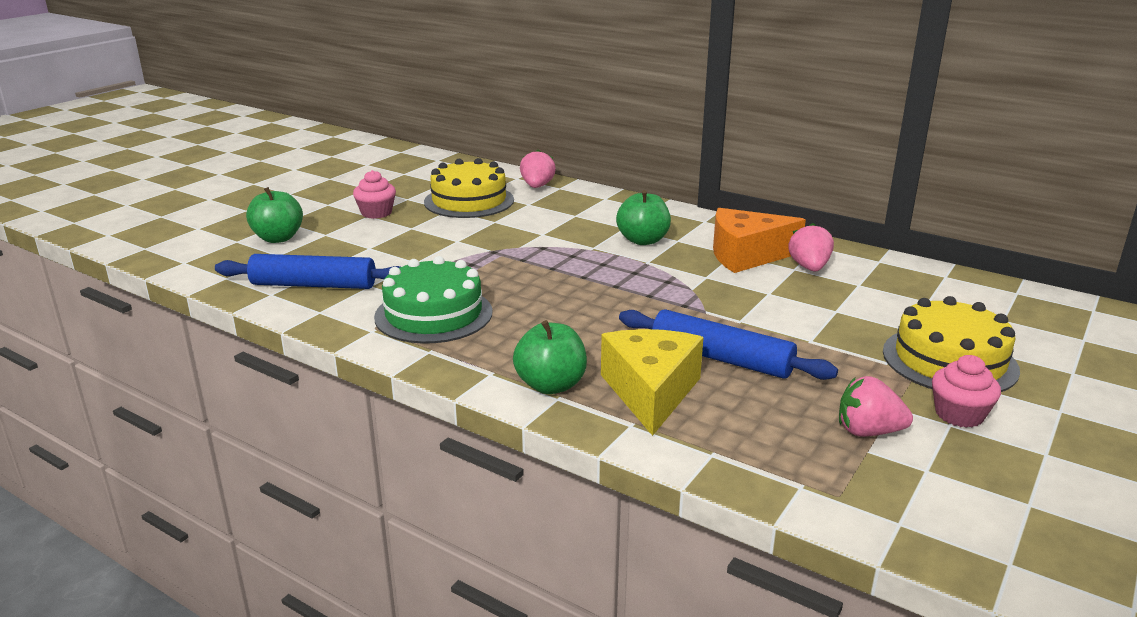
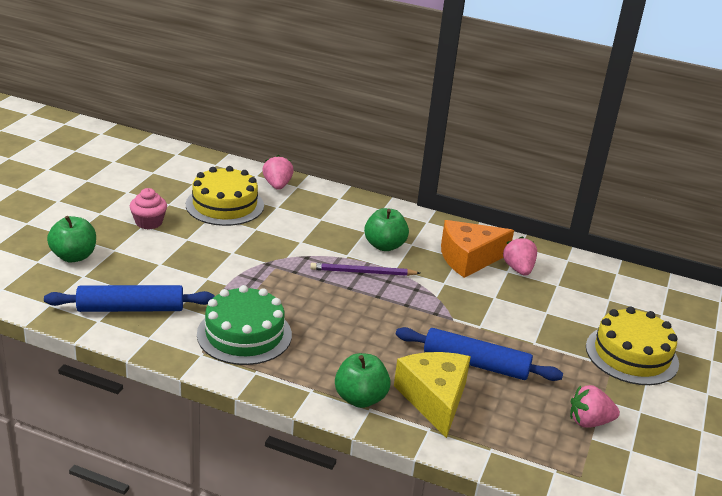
camera: 15 degrees left, 5 degrees up
pink cupcake [932,355,1001,428] -> none
none -> purple pencil [310,263,420,276]

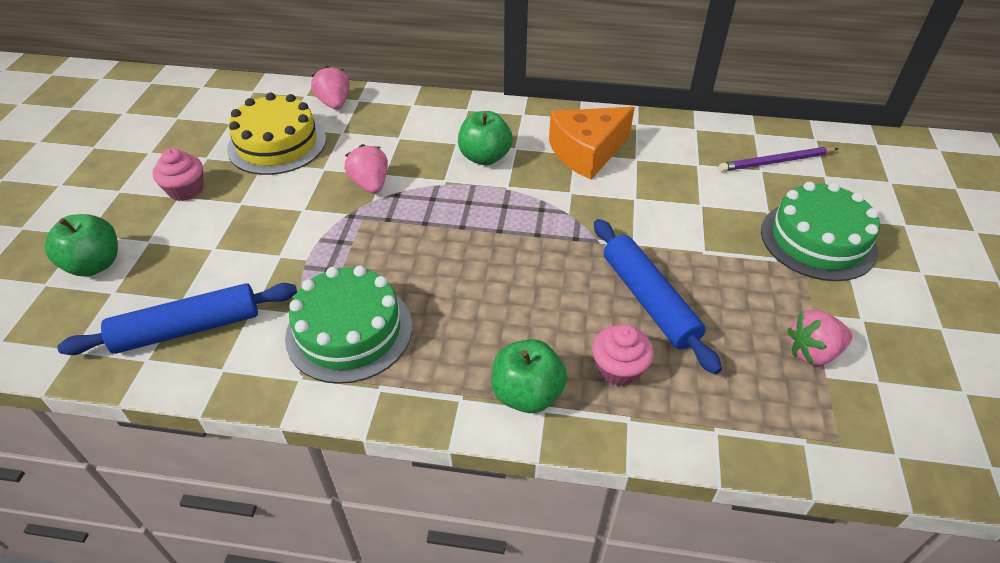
camera: 10 degrees left, 15 degrees up
purple pencil [310,263,420,276] -> purple pencil moved to [719,147,839,172]
yellow cheese [394,352,471,438] -> pink cupcake [592,325,654,386]
blue rolling pin [396,327,563,381] -> blue rolling pin turned 60 degrees clockwise [594,219,722,374]
pink strawberry [503,236,537,276] -> pink strawberry moved to [344,144,388,194]
yellow cake [586,307,679,385] -> green cake [761,182,880,281]

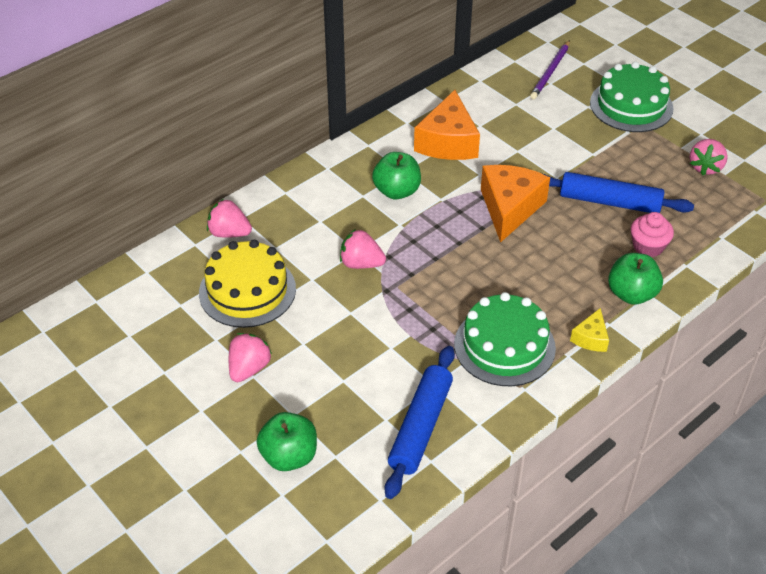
camera: 50 degrees left, 0 degrees up
pink cupcake [152,148,203,201] -> pink strawberry [229,333,272,382]
none -> orange cheese [481,165,550,243]
none -> yellow cheese [570,308,609,352]

